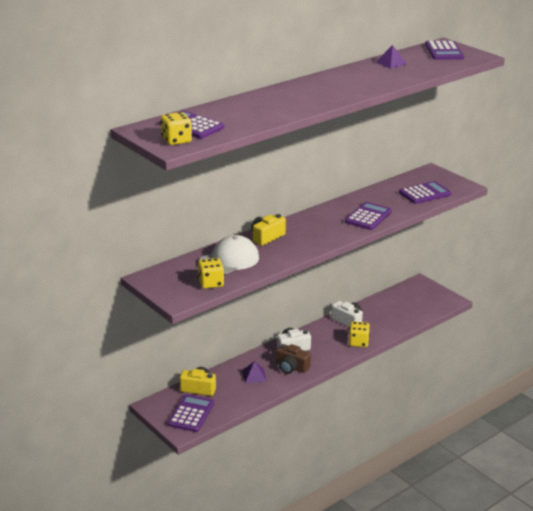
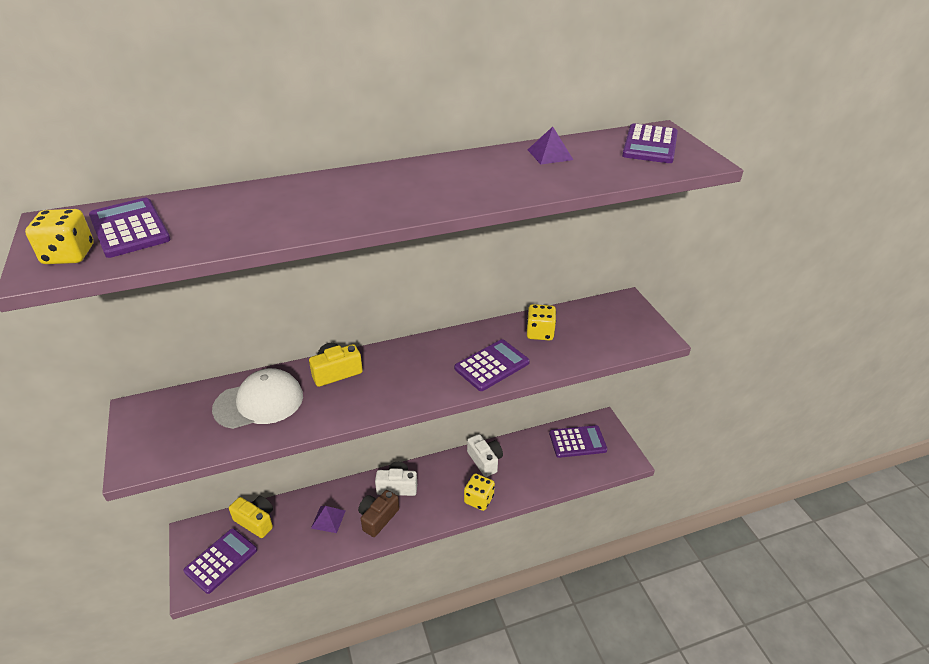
camera: 20 degrees right, 10 degrees up
yellow dice [198,258,224,289] -> yellow dice moved to [527,304,556,340]
brown camera [276,344,311,374] -> brown camera turned 75 degrees clockwise [358,490,399,537]
purple calculator [399,181,452,204] -> purple calculator moved to [549,425,607,458]

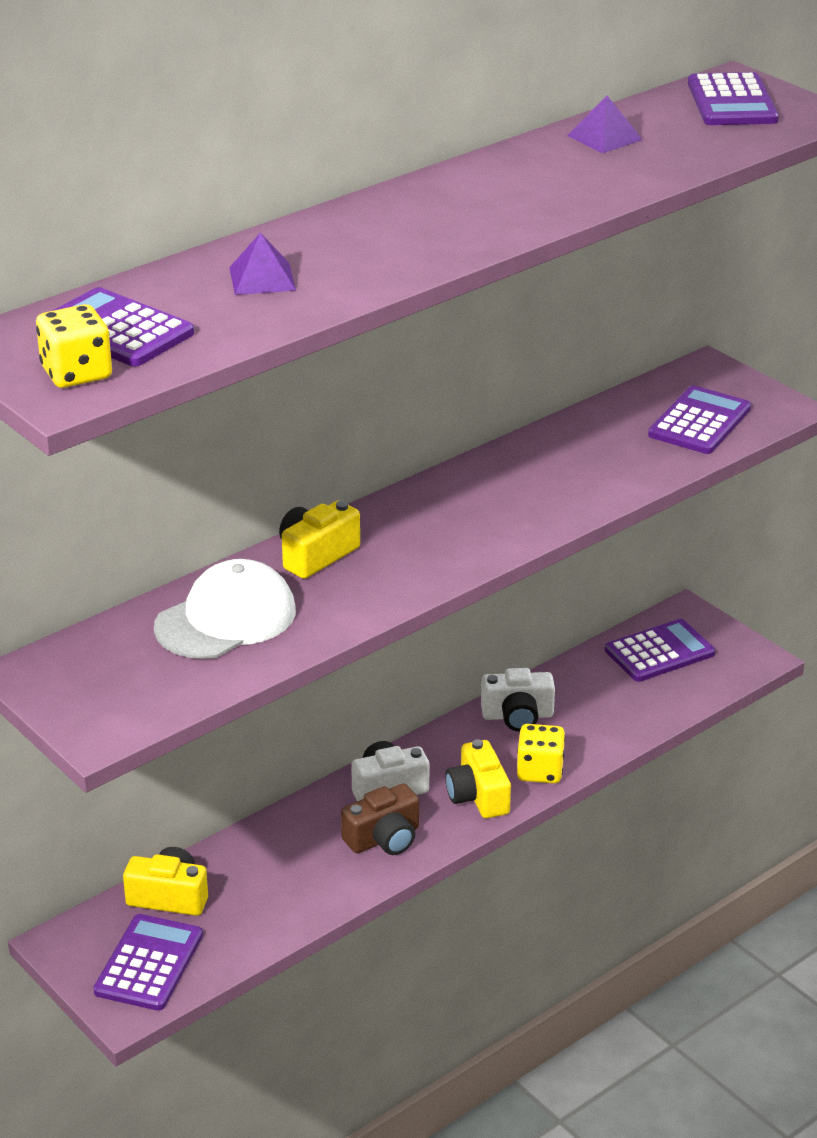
camera: 20 degrees left, 5 degrees down
purple pyramid [311,506,346,533] -> purple pyramid moved to [229,232,296,295]
brown camera [358,490,399,537] -> brown camera turned 135 degrees counterclockwise [341,784,419,855]
purple calculator [454,339,530,391] -> purple calculator moved to [648,386,751,454]
white camera [467,434,503,477] -> white camera turned 135 degrees clockwise [481,668,555,731]
yellow dice [527,304,556,340] -> none
none -> yellow camera [445,739,511,818]

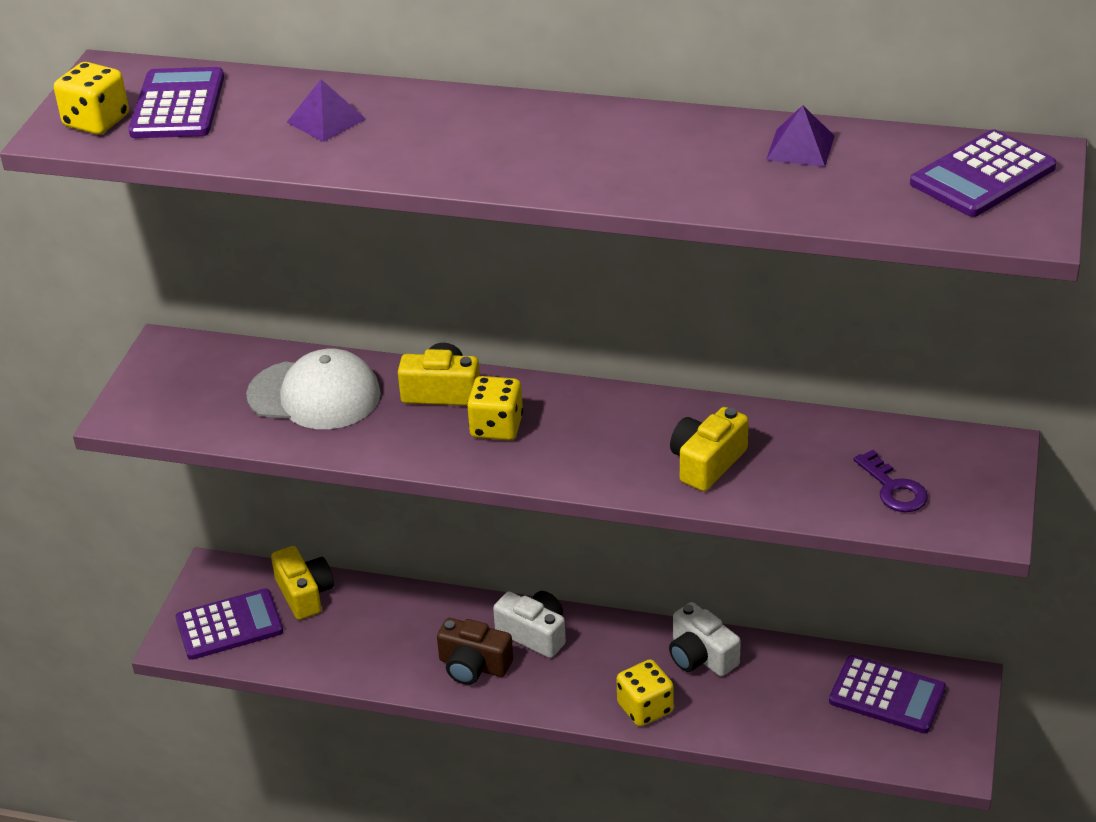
camera: 55 degrees right, 5 degrees up
yellow camera [445,739,511,818] -> yellow camera moved to [670,407,749,491]
purple calculator [648,386,751,454] -> purple key [854,450,928,512]
none -> yellow dice [467,376,523,440]

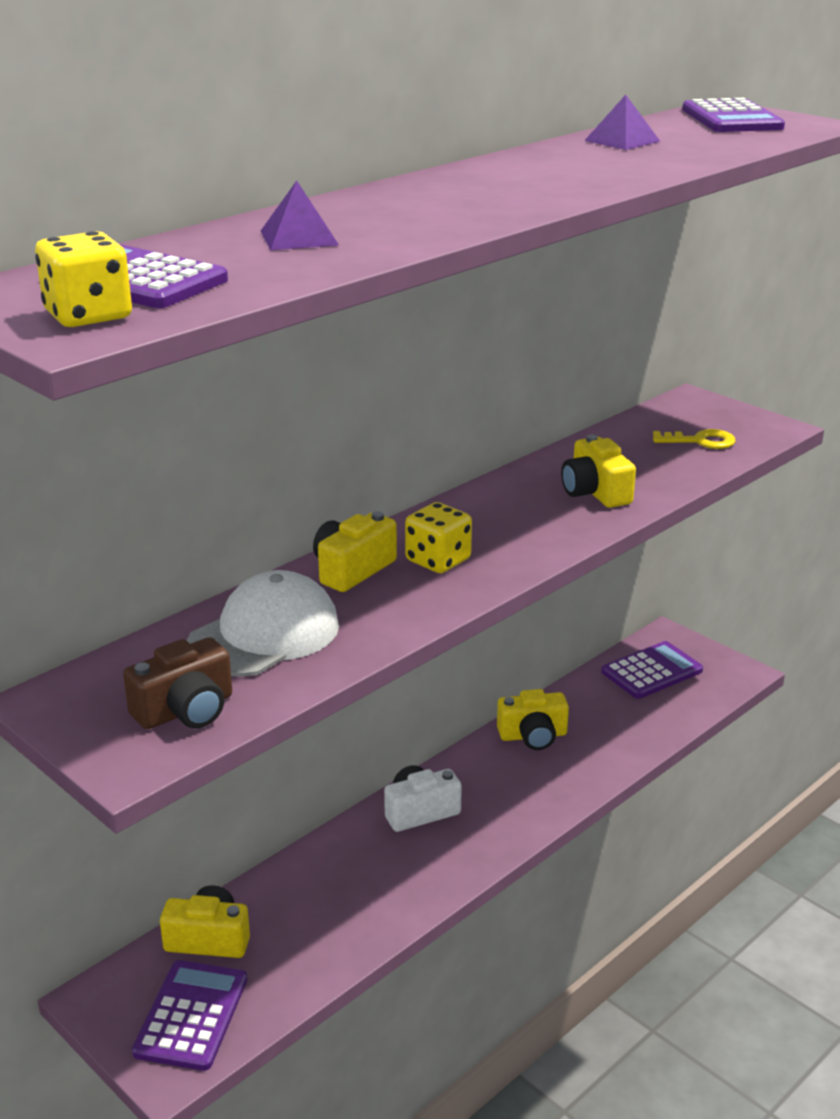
camera: 60 degrees left, 10 degrees down
brown camera [437,618,513,685] -> brown camera moved to [123,637,232,729]
yellow dice [616,659,674,727] -> none
white camera [669,602,741,676] -> yellow camera [497,689,569,750]
purple key [854,450,928,512] -> yellow key [653,429,736,449]

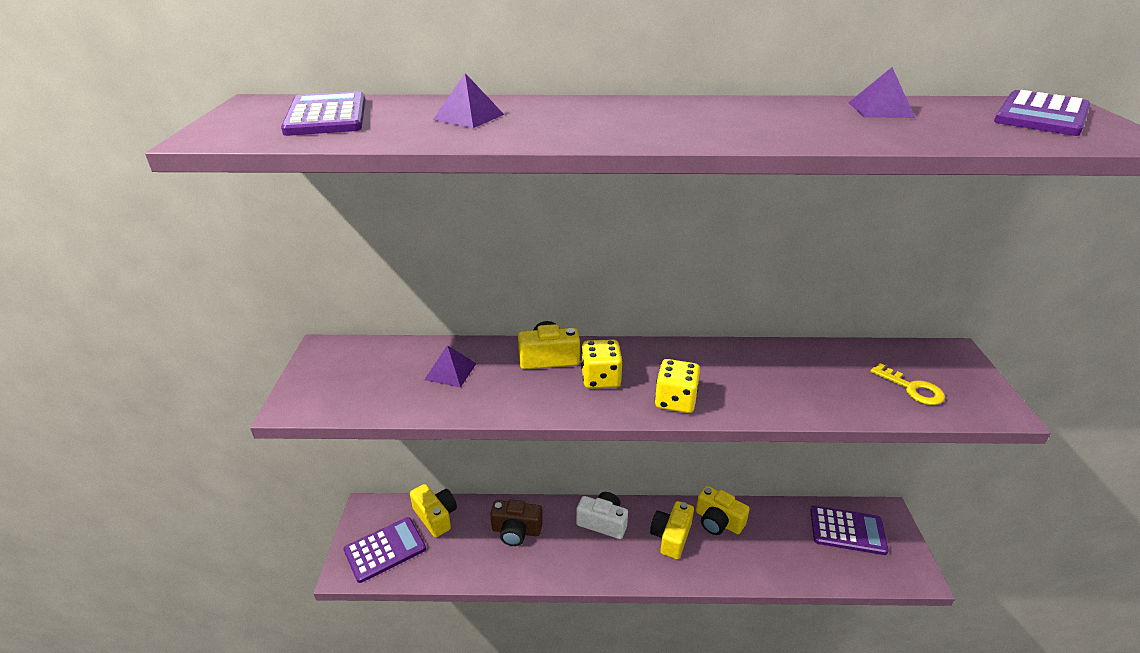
camera: 45 degrees right, 5 degrees up
yellow dice [35,231,132,327] -> yellow dice moved to [655,359,700,413]
brown camera [123,637,232,729] -> brown camera moved to [490,500,543,546]
white cap [187,570,339,677] -> purple pyramid [424,345,477,387]
yellow camera [561,434,636,508] -> yellow camera moved to [650,501,694,559]

